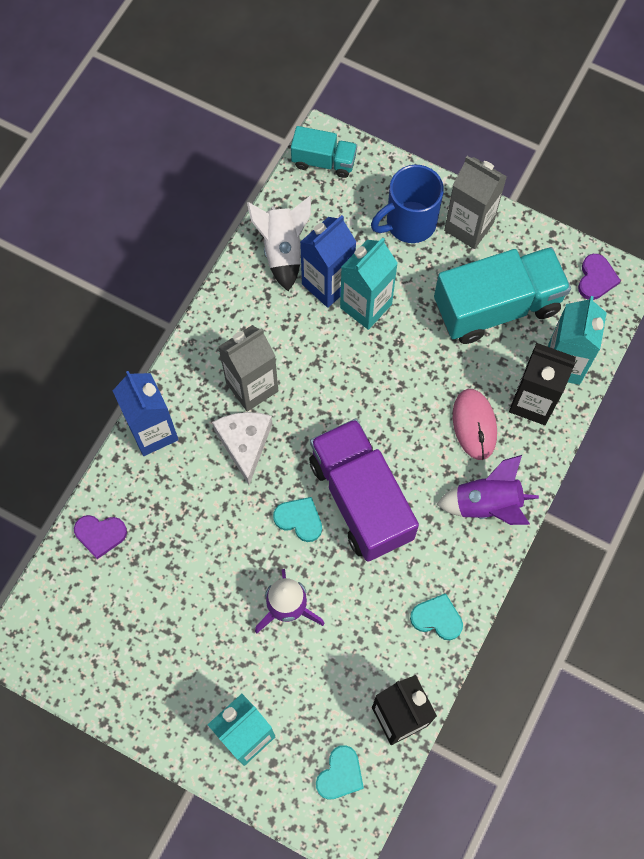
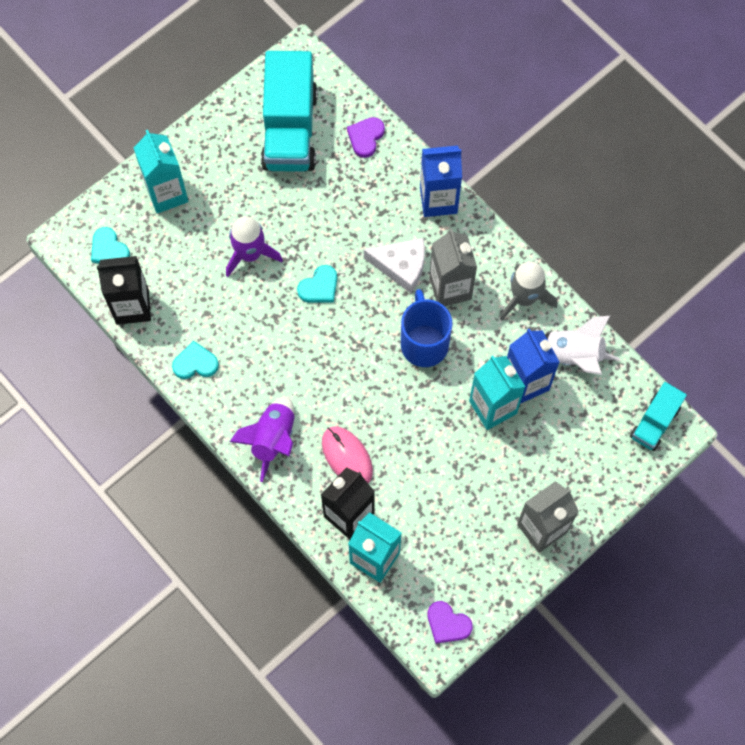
camera: 110 degrees right, 0 degrees up
purple truck [309,419,419,562] -> none
blue mug [371,165,444,243] -> blue mug moved to [401,289,452,367]
turquoise heart [410,593,463,640] -> turquoise heart turned 135 degrees counterclockwise [172,341,219,379]
turquoise truck [434,247,571,344] -> turquoise truck moved to [261,51,318,172]
pink mouse [453,389,497,460] -> pink mouse turned 45 degrees clockwise [322,426,373,483]
none -> grey rocket [500,262,557,320]

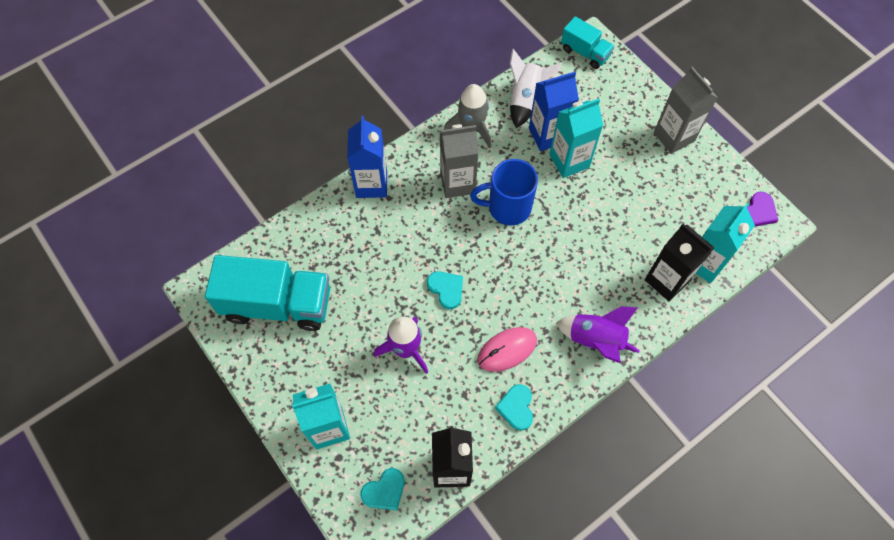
camera: 85 degrees left, 5 degrees down
pink mouse [322,426,373,483] -> pink mouse moved to [478,327,537,372]
purple heart [347,117,385,158] -> none
white cheese [364,238,425,293] -> none

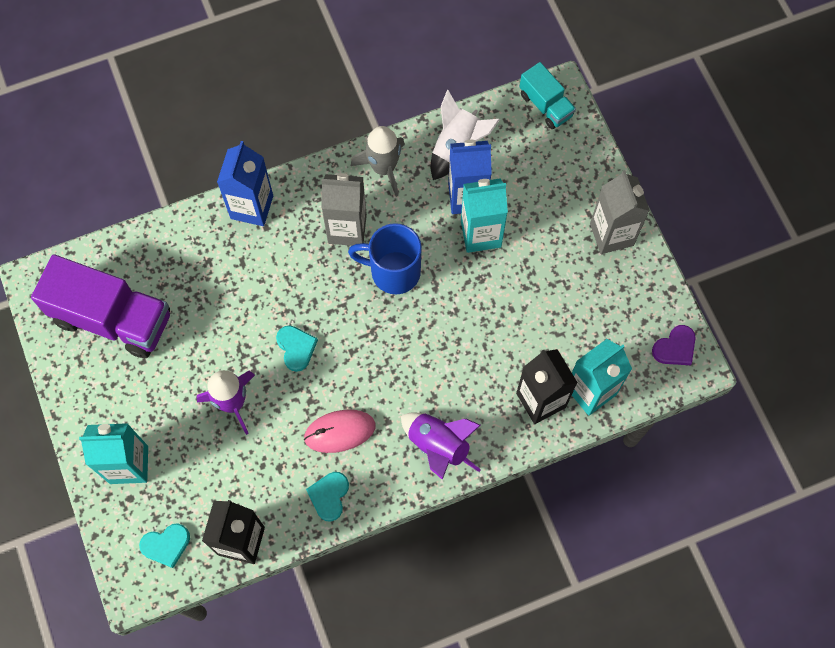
camera: 15 degrees right, 5 degrees up
turquoise truck [205,255,330,331] -> purple truck [31,254,170,358]

